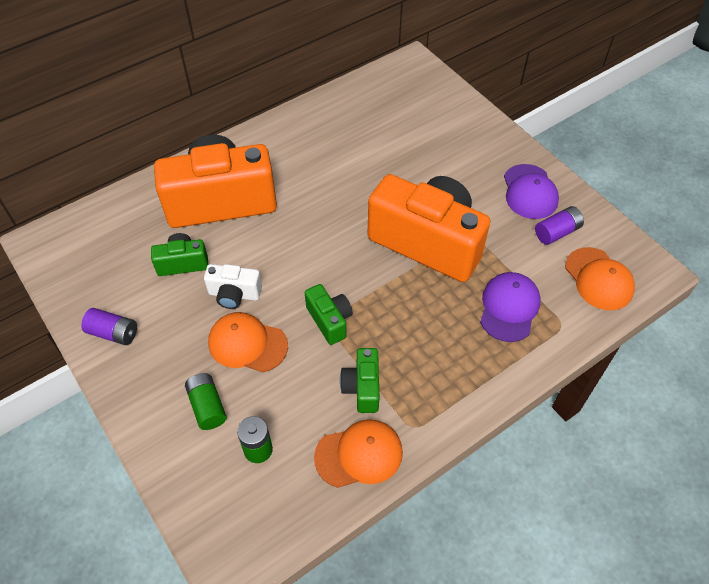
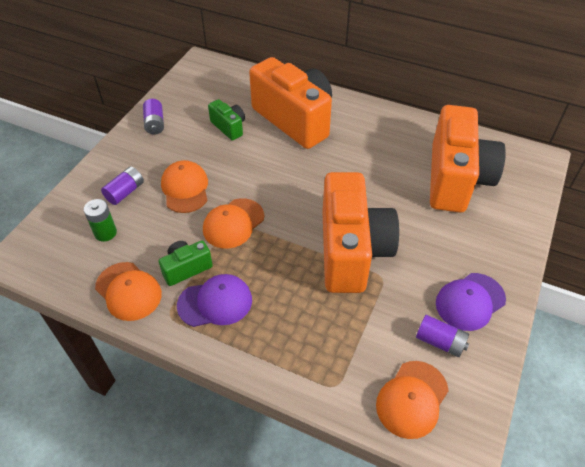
camera: 60 degrees right, 5 degrees down
green battery [185,373,227,430] -> purple battery [101,166,144,205]
white camera [204,264,262,309] -> none
green camera [305,284,353,345] -> orange cap [203,198,264,249]
purple cap [480,272,541,342] -> purple cap moved to [177,274,252,327]
none -> orange camera [430,105,506,213]

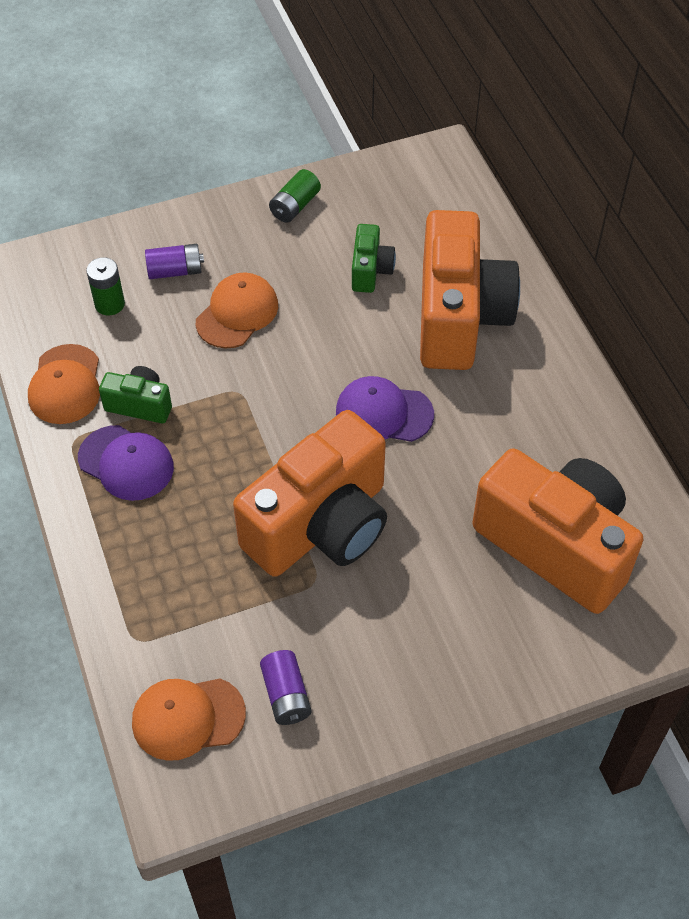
camera: 45 degrees right, 5 degrees up
purple battery [143,99,164,135] -> green battery [269,169,321,223]
orange cap [203,198,264,249] -> none
orange camera [430,105,506,213] -> orange camera turned 105 degrees counterclockwise [473,448,643,614]
purple cap [436,273,506,331] -> purple cap moved to [336,376,434,442]

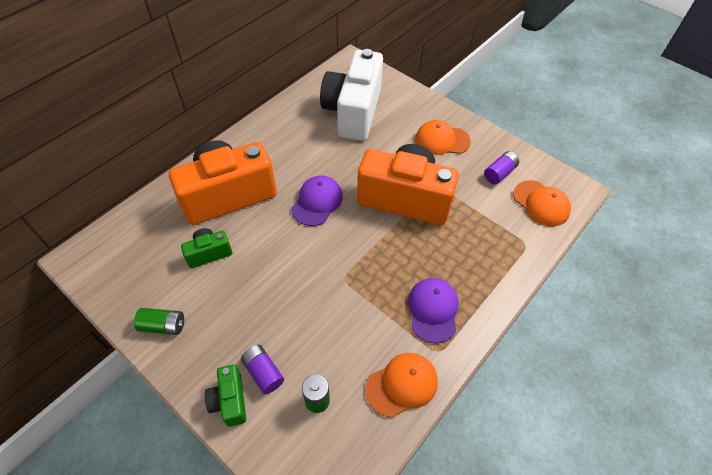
camera: 120 degrees left, 0 degrees up
green camera [99,366,172,423] -> green camera moved to [205,364,246,427]
orange cap [196,273,278,348] -> orange cap moved to [415,120,471,155]
purple cap [336,376,434,442] -> purple cap turned 135 degrees counterclockwise [291,175,343,226]
orange camera [473,448,643,614] -> white camera [320,49,383,141]

